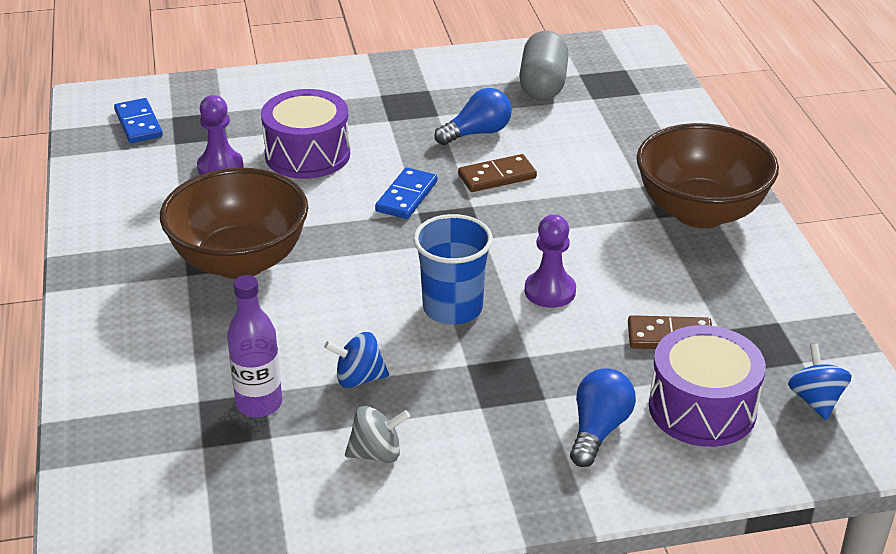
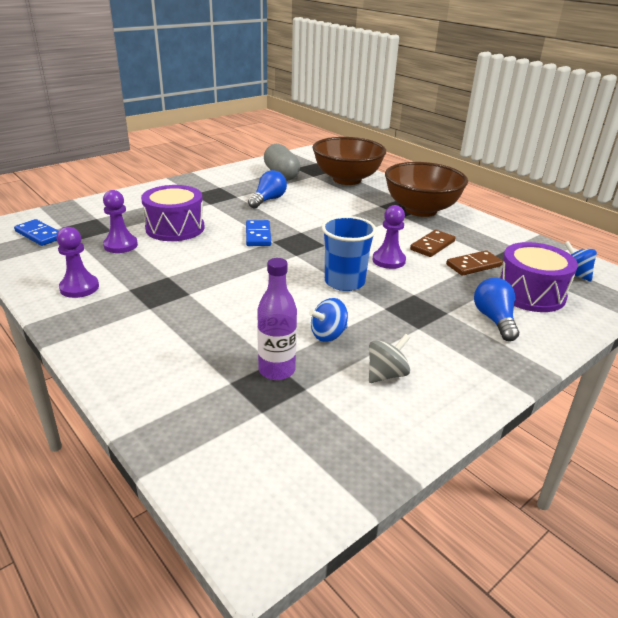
camera: 30 degrees left, 5 degrees down
brown bowl [160,168,308,279] -> brown bowl moved to [312,137,386,185]
brown domino [458,154,537,192] -> brown domino moved to [410,230,455,257]
none -> purple pawn [57,227,99,298]

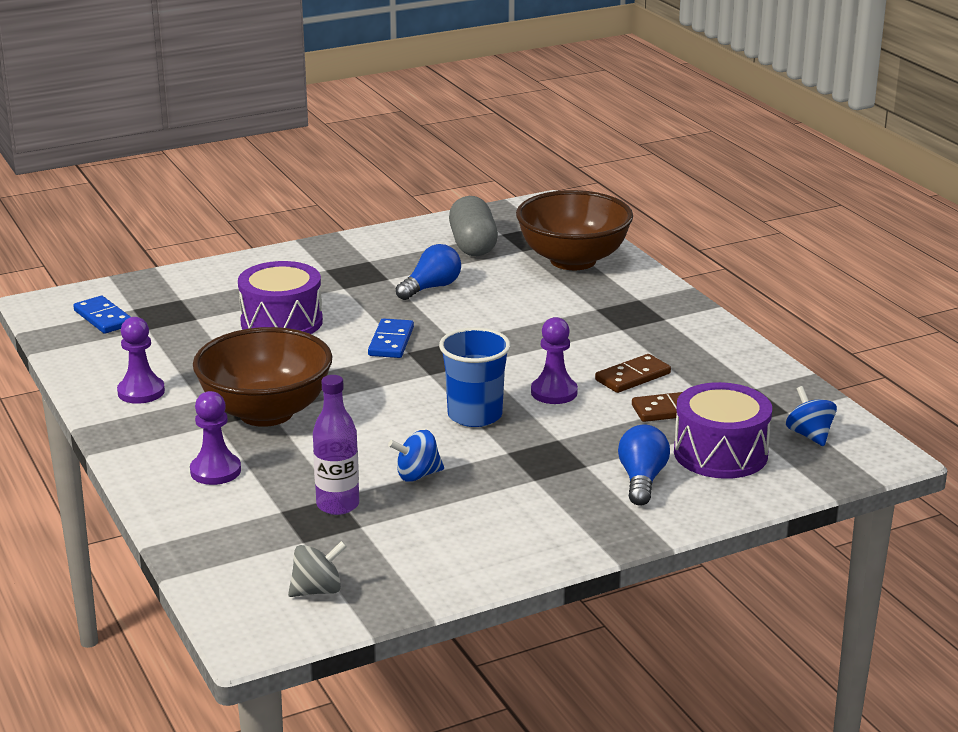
camera: 15 degrees right, 5 degrees down
purple pawn [103,190,138,253] -> purple pawn moved to [190,391,241,485]
grey spinning top [369,334,410,383] -> grey spinning top moved to [288,541,347,597]
brown bowl [385,162,468,217] -> brown bowl moved to [193,327,332,427]

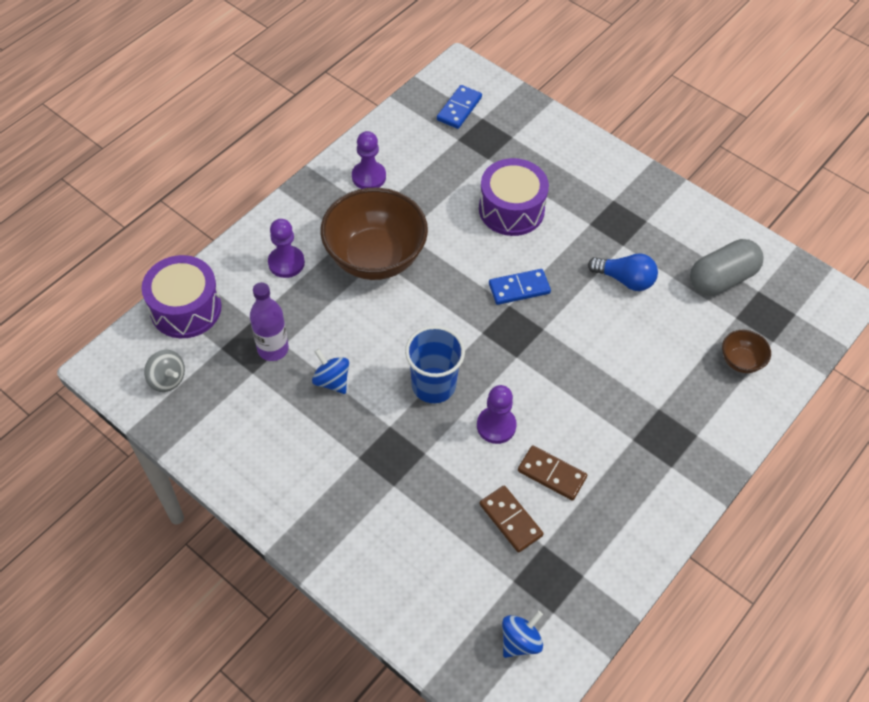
camera: 65 degrees right, 30 degrees up
brown bowl [516,190,633,270] -> brown bowl [722,330,771,373], size x0.44
blue light bulb [618,425,670,506] -> none
purple drum [674,382,772,479] -> purple drum moved to [142,255,222,338]

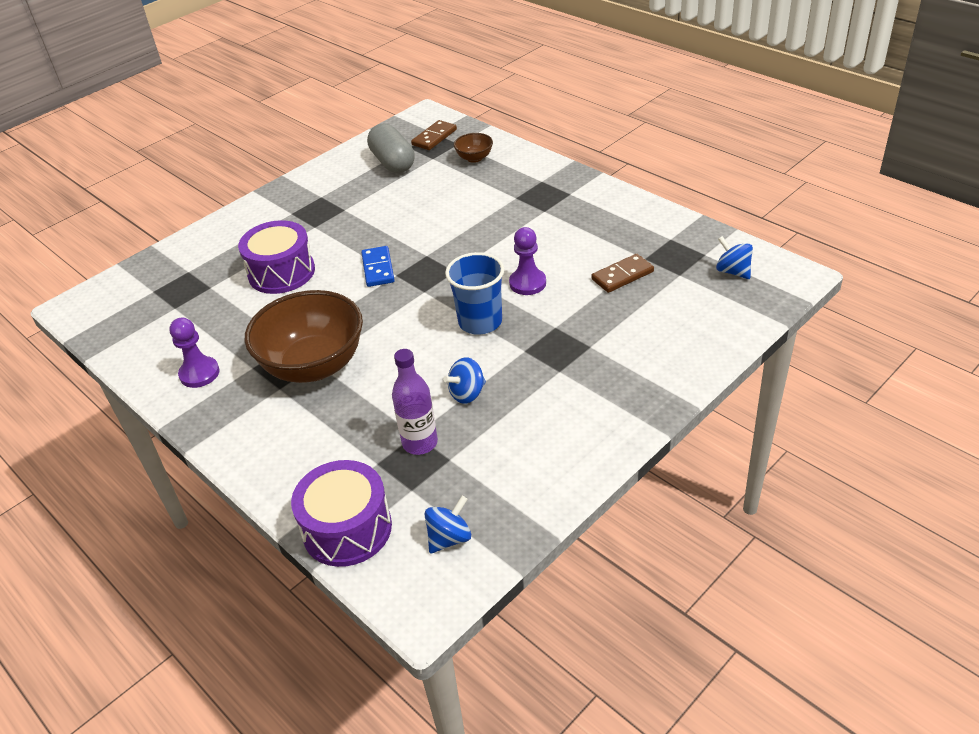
camera: 80 degrees left, 15 degrees down
grey spinning top [144,350,185,392] -> blue spinning top [424,496,471,554]
purple pawn [268,219,305,278] -> none
blue domino [437,85,482,129] -> none
brown domino [518,445,587,500] -> brown domino moved to [411,120,457,150]
blue light bulb [588,253,658,291] -> none

